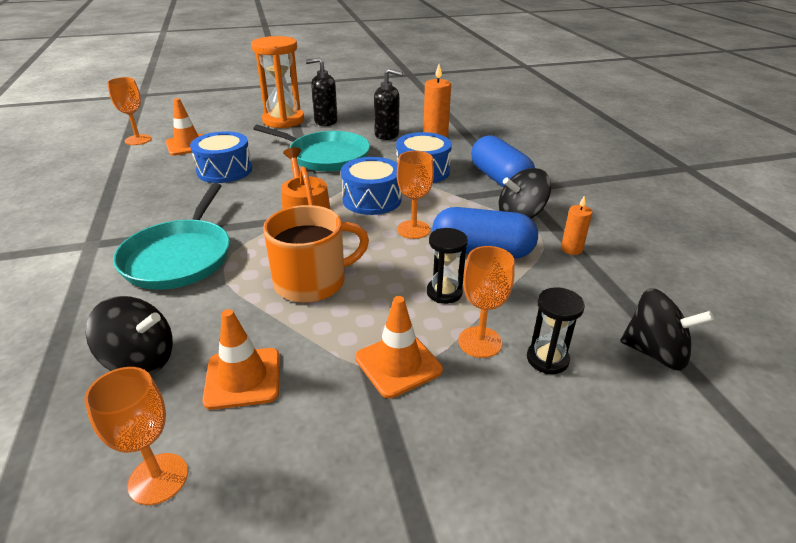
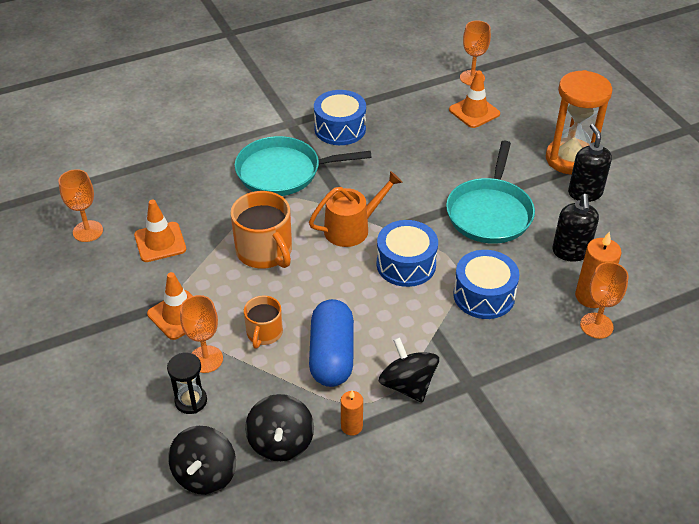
camera: 80 degrees right, 10 degrees up
black spinning top [86,296,173,375] -> black spinning top moved to [245,394,314,461]
blue drum [190,131,252,183] -> blue drum moved to [314,90,366,145]
orange goblet [397,151,434,239] -> orange goblet moved to [580,262,629,339]
black hourglass [427,228,468,304] -> orange mug [244,295,283,349]
blue capsule [471,136,535,188] -> none

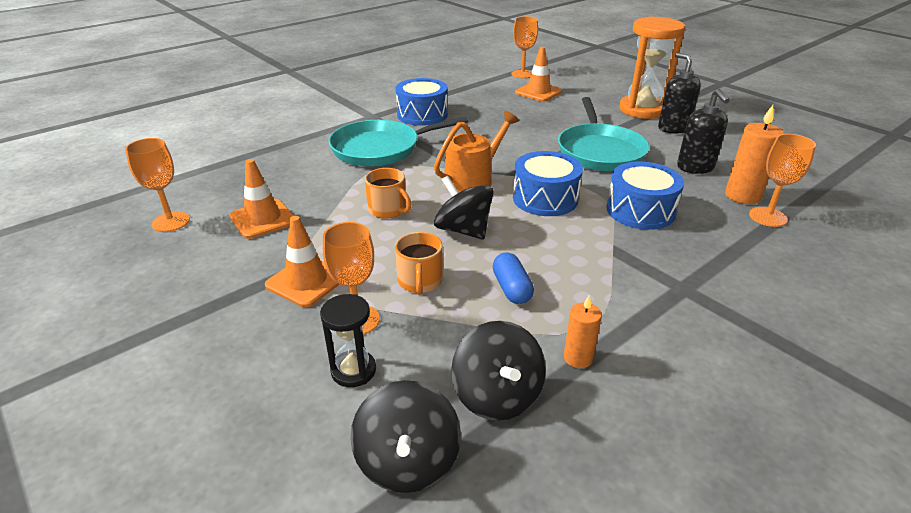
camera: 15 degrees left, 10 degrees down
orange mug [230,191,292,269] -> orange mug [365,168,412,219], size x0.59
blue capsule [309,299,354,387] -> blue capsule [493,252,534,304], size x0.54
black spinning top [379,337,439,403] -> black spinning top moved to [434,176,494,240]

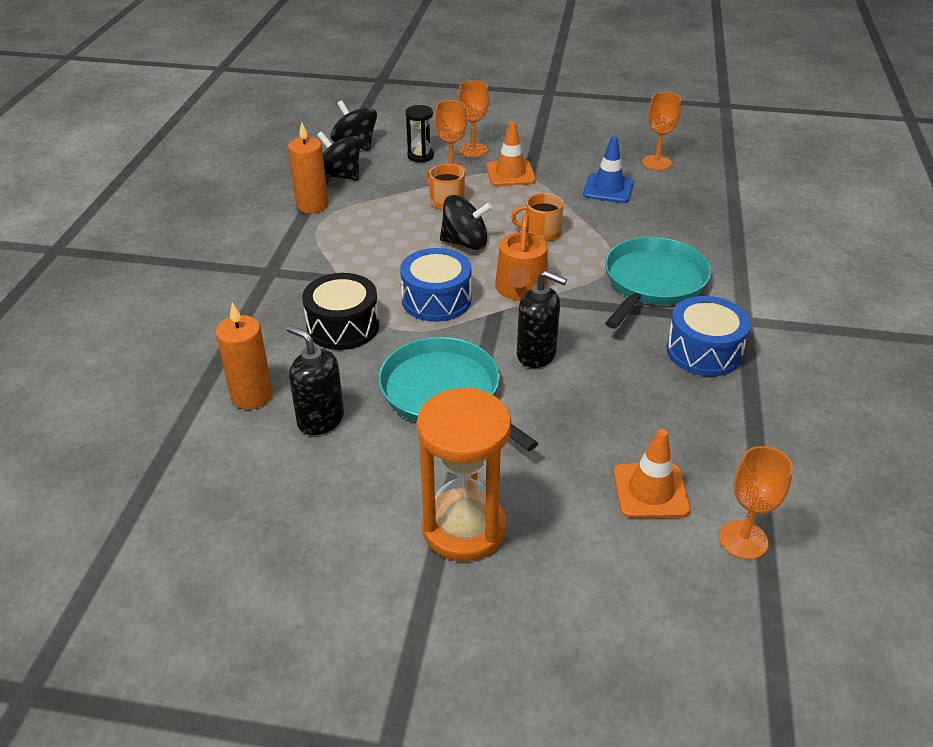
camera: 140 degrees right, 5 degrees up
orange traffic cone [230,159,294,239] -> blue traffic cone [583,136,634,203]
blue capsule [493,252,534,304] -> none
orange candle [564,296,602,368] -> orange candle [288,122,328,213], size x1.66
blue drum [606,162,684,230] -> black drum [302,273,379,350]
black soap dispenser [658,53,701,134] -> black soap dispenser moved to [517,271,567,368]
orange goblet [749,134,816,227] -> orange goblet moved to [458,80,489,157]

